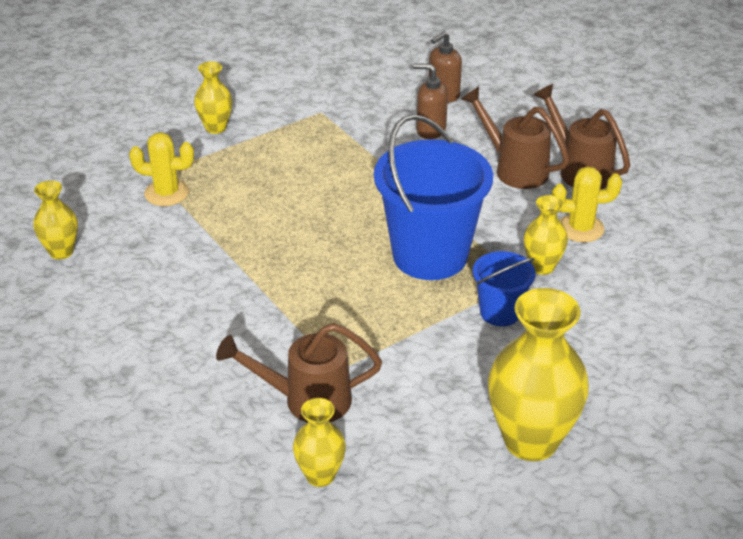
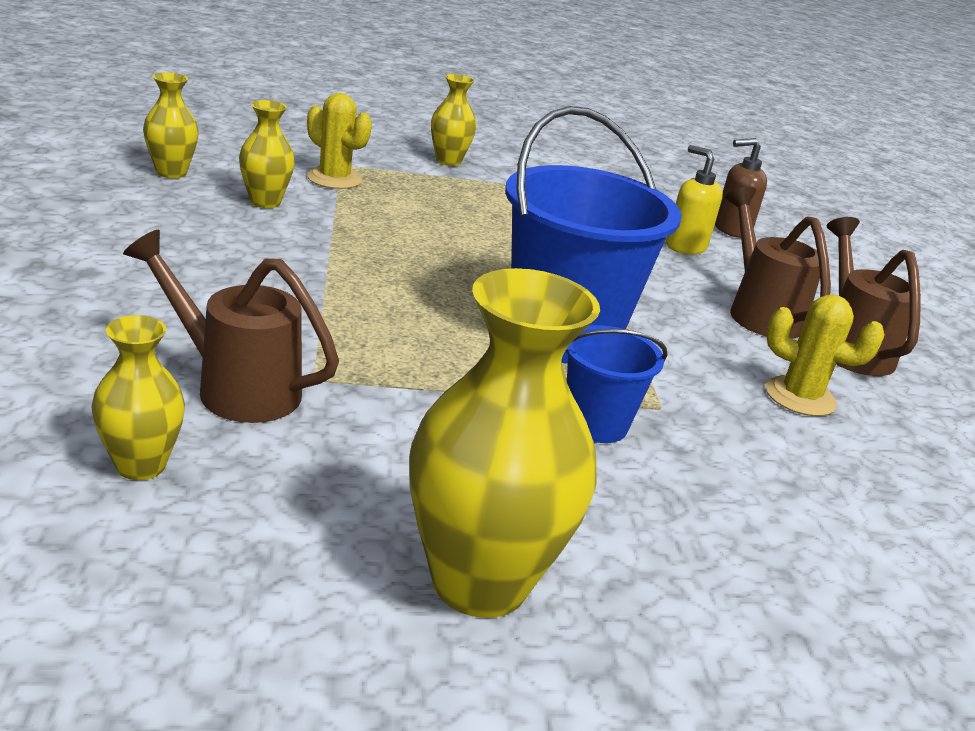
camera: 25 degrees right, 10 degrees down
brown soap dispenser [413,63,448,139] -> yellow soap dispenser [666,145,723,254]
yellow vase [524,195,568,275] -> yellow vase moved to [239,100,295,208]

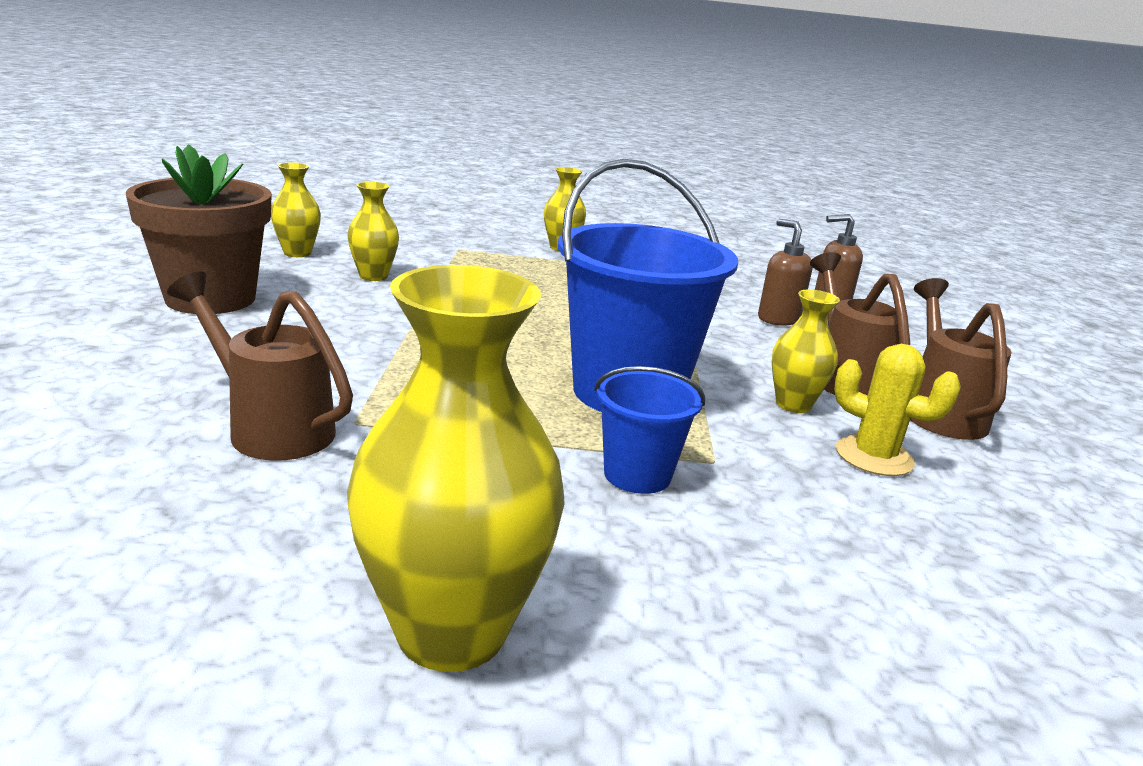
camera: 10 degrees right, 5 degrees down
yellow vase [91,315,185,480] -> yellow vase moved to [772,289,840,413]
yellow cactus [307,93,372,189] -> none
yellow soap dispenser [666,145,723,254] -> brown soap dispenser [758,219,813,326]
none -> brown flower pot [126,144,272,314]

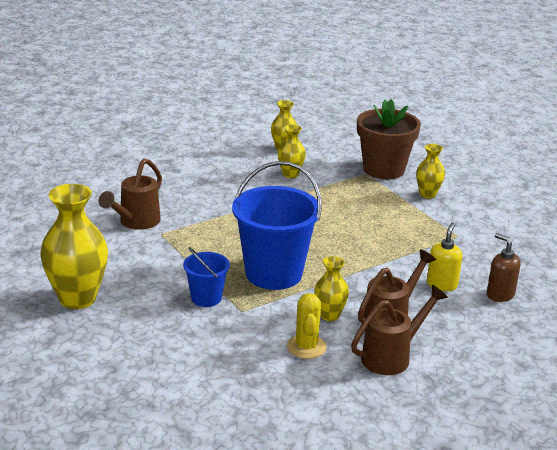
camera: 55 degrees right, 5 degrees up
brown flower pot [126,144,272,314] -> brown flower pot moved to [357,99,421,179]
brown watering can [167,271,353,461] -> brown watering can turned 150 degrees counterclockwise [99,158,162,230]
brown soap dispenser [758,219,813,326] -> yellow soap dispenser [427,222,462,291]

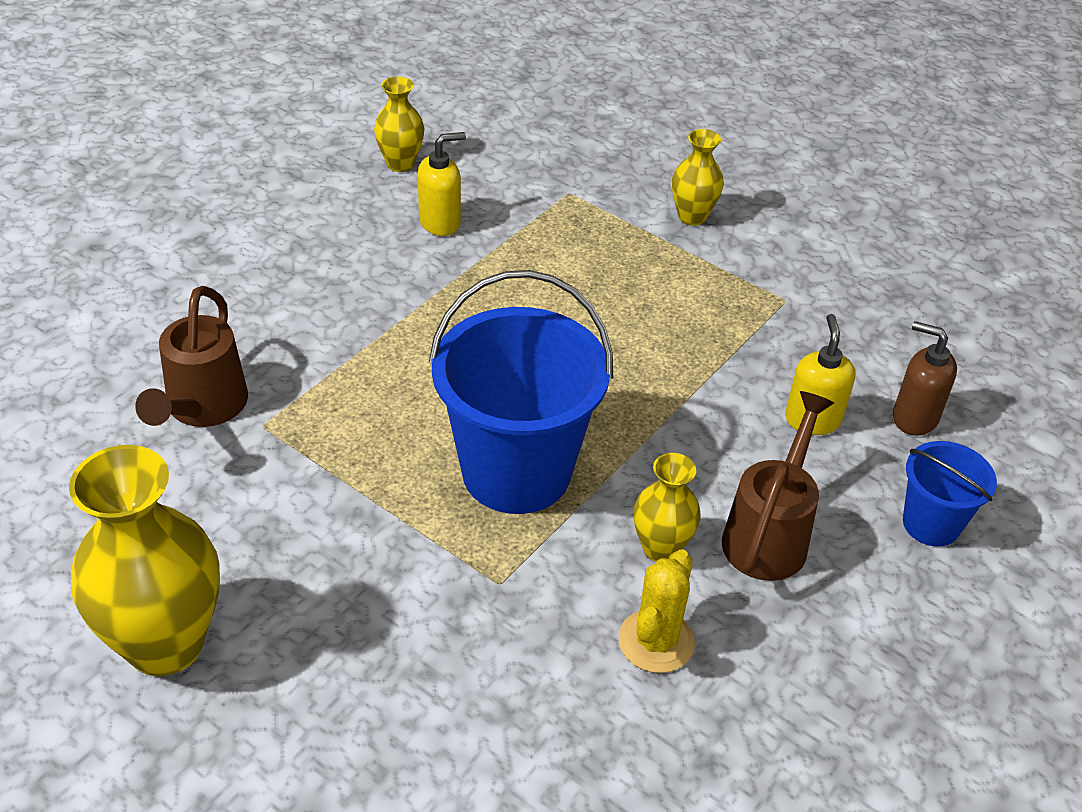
camera: 20 degrees left, 15 degrees up
blue bucket [183,247,230,307] -> blue bucket moved to [903,441,997,547]
yellow vase [278,124,306,178] -> yellow soap dispenser [418,132,466,236]
yellow cactus [287,293,326,359] -> yellow cactus turned 45 degrees clockwise [619,549,695,673]
brown watering can [351,285,448,375] -> none
brown flower pot [357,99,421,179] -> none

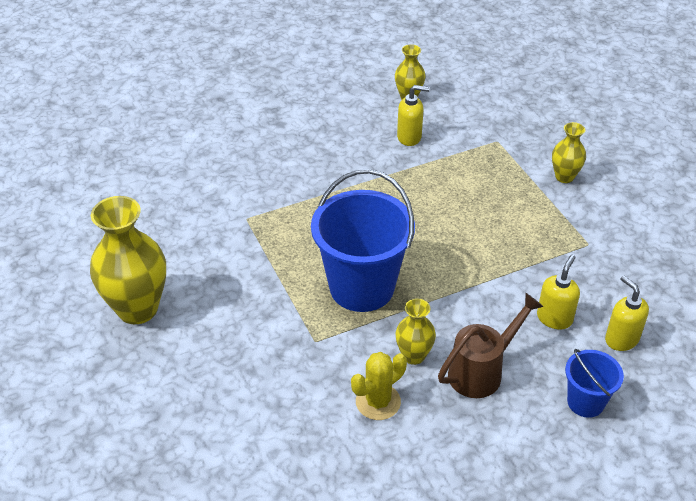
camera: 30 degrees right, 0 degrees up
brown watering can [135,286,248,427] -> none
brown soap dispenser [893,321,957,436] -> yellow soap dispenser [605,276,649,351]

